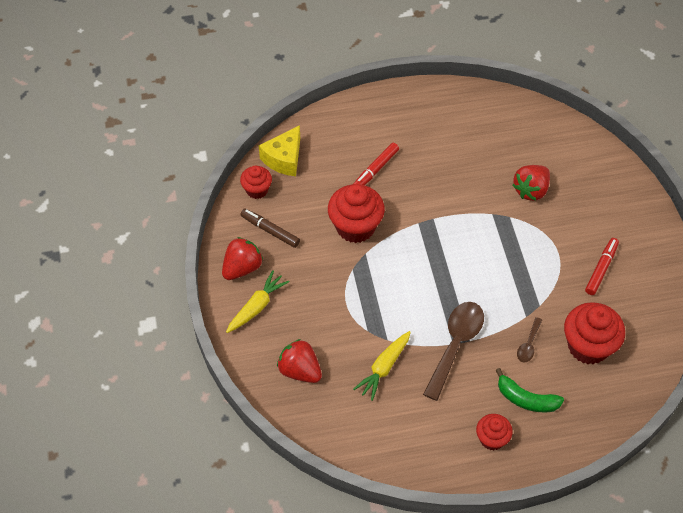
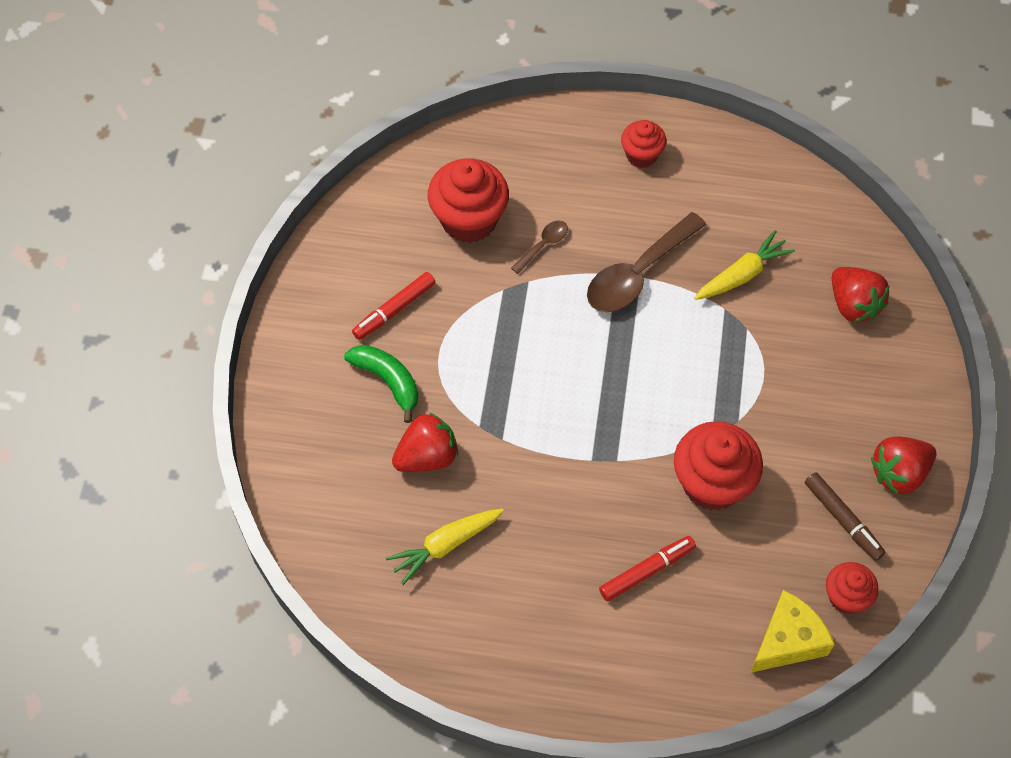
camera: 160 degrees left, 5 degrees up
yellow carrot [226,270,290,333] -> yellow carrot moved to [386,509,504,585]
green banana [495,368,564,412] -> green banana moved to [344,345,418,423]

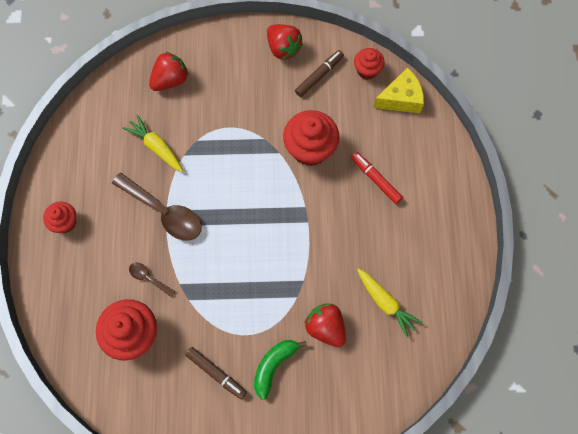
camera: 100 degrees left, 10 degrees up
red marker [352,272,436,340] -> brown marker [185,347,247,399]
yellow cheese [750,590,835,673] -> yellow cheese turned 120 degrees clockwise [373,67,424,113]

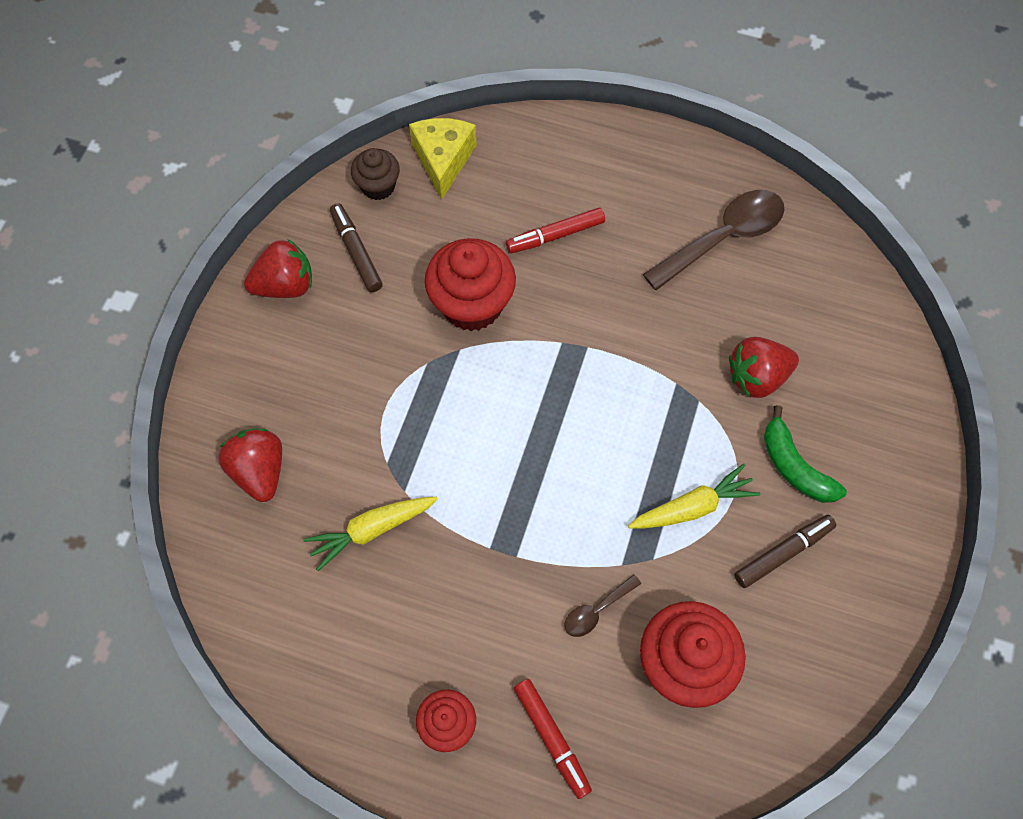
camera: 70 degrees left, 5 degrees down
brown spoon [112,173,202,241] -> brown spoon moved to [643,190,784,290]
red cupcake [354,48,385,80] -> brown cupcake [351,148,400,200]
yellow carrot [357,268,423,338] -> yellow carrot moved to [628,464,760,528]
none -> red marker [514,679,592,799]

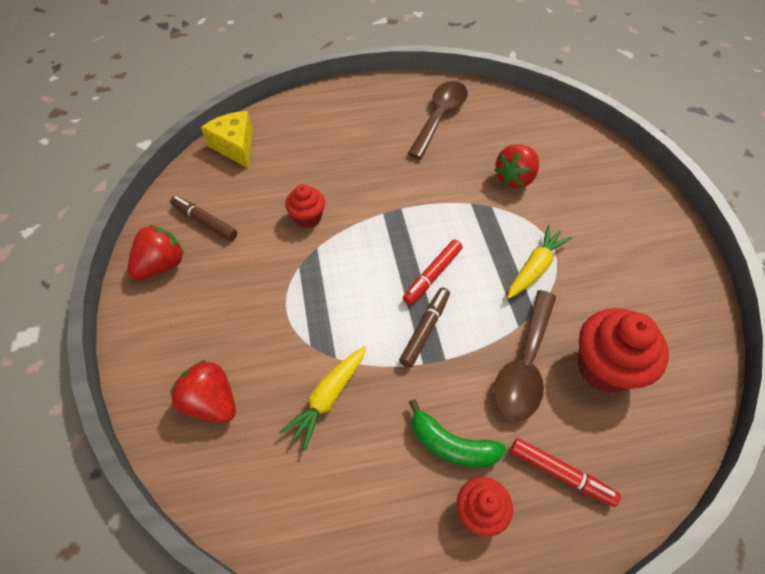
camera: 30 degrees left, 10 degrees down
brown cupcake [351,148,400,200] -> none
red cupcake [425,238,516,331] -> red cupcake [285,184,325,228], size x0.58
red marker [506,208,605,253] -> red marker moved to [403,239,463,305]
brown spoon [565,574,641,637] -> brown spoon [493,290,556,421], size x2.07
brown marker [734,515,836,588] -> brown marker moved to [399,287,450,368]
green banana [764,405,847,503] -> green banana moved to [409,399,506,467]

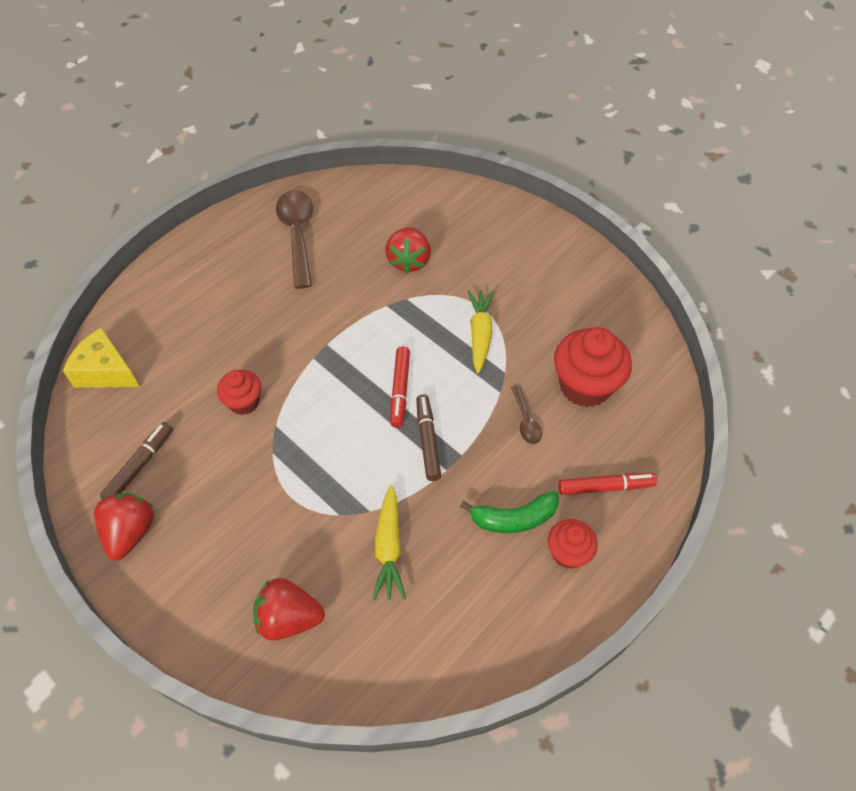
camera: 35 degrees left, 0 degrees up
brown marker [170,196,237,241] -> brown marker turned 120 degrees clockwise [100,422,173,497]
brown spoon [493,290,556,421] -> brown spoon [511,385,542,444], size x0.48

